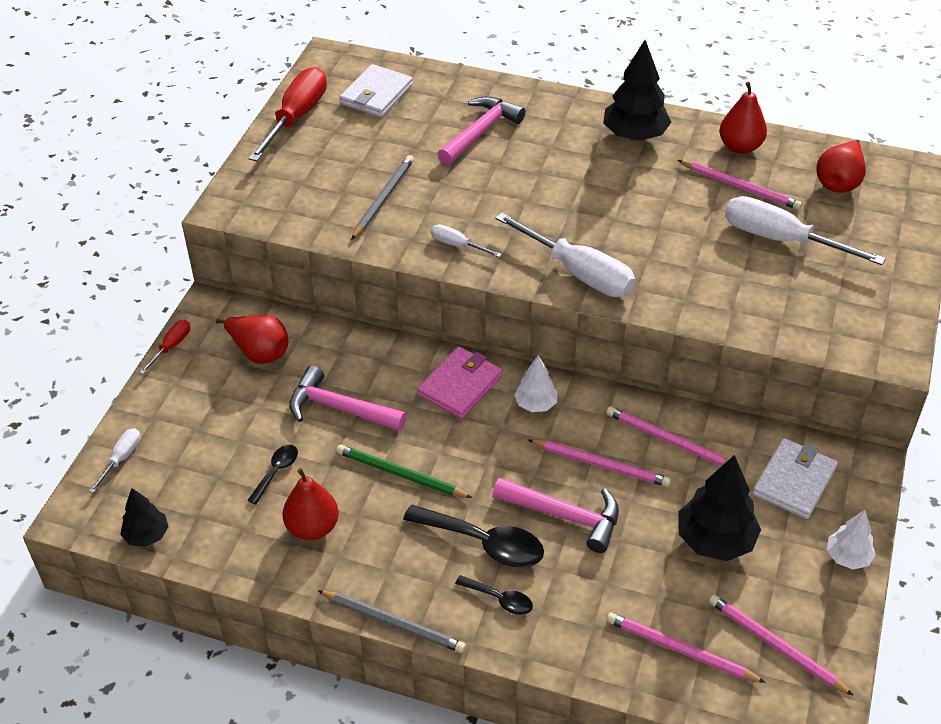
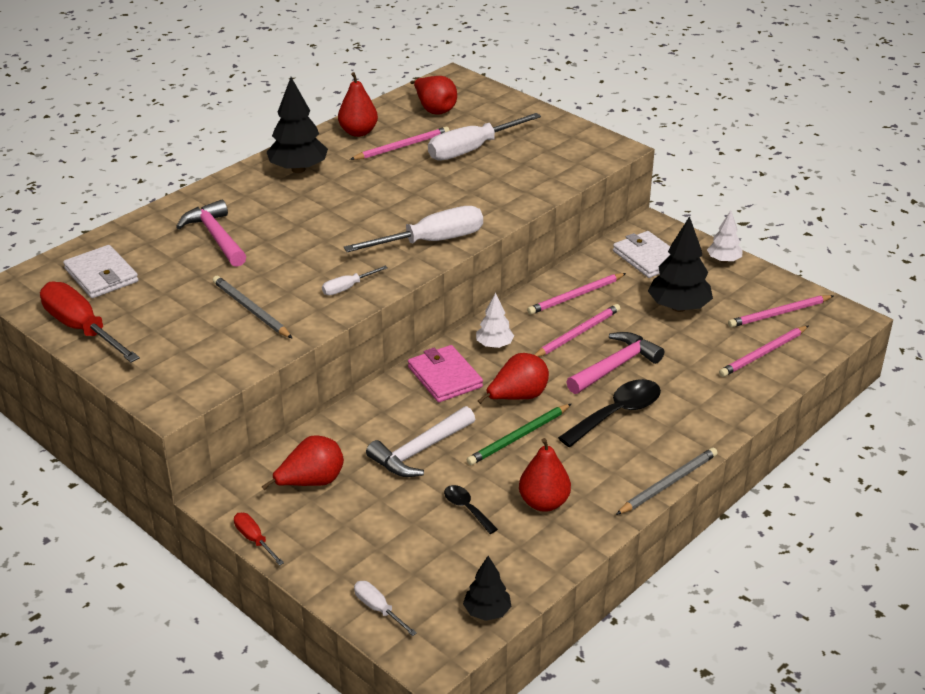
camera: 65 degrees left, 10 degrees down
pink hammer [289,366,407,431] -> white hammer [366,406,475,477]
black spoon [455,575,533,615] -> none
none -> red pear [478,353,549,404]

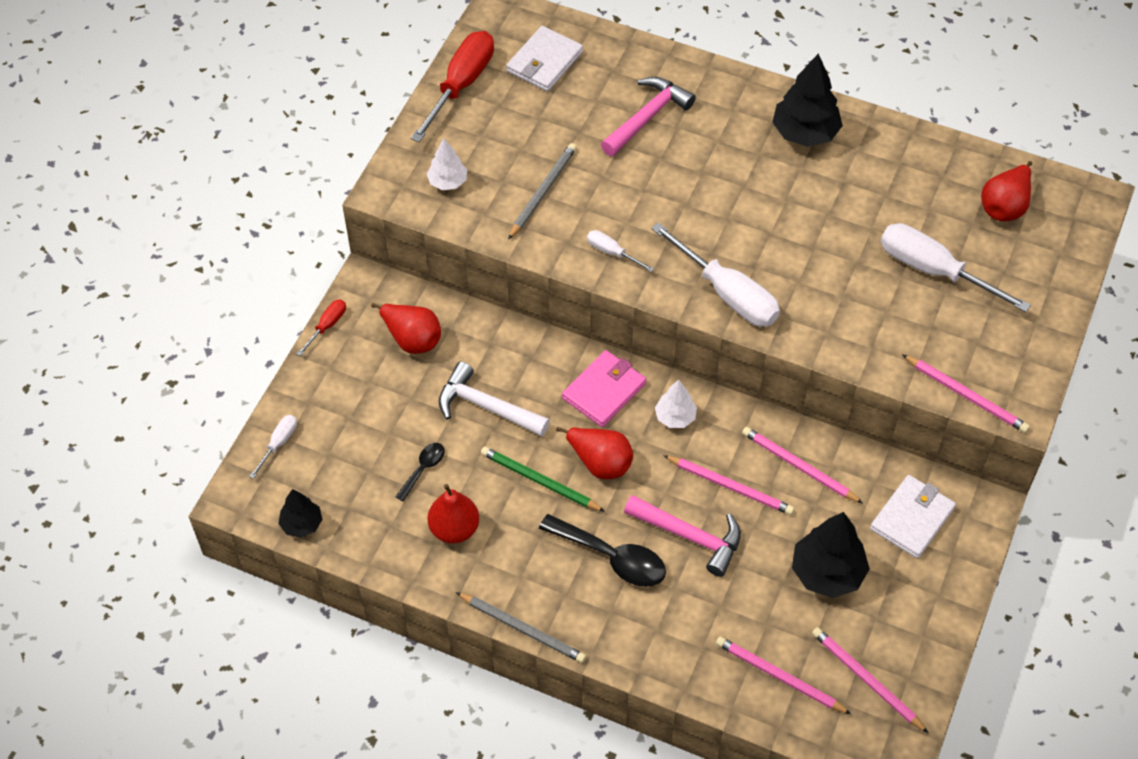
camera: 70 degrees right, 20 degrees up
red pear [338,72,378,137] -> none
pink pencil [350,127,450,160] -> pink pencil moved to [902,354,1030,433]
white tree [707,210,743,263] -> white tree moved to [427,138,467,190]

